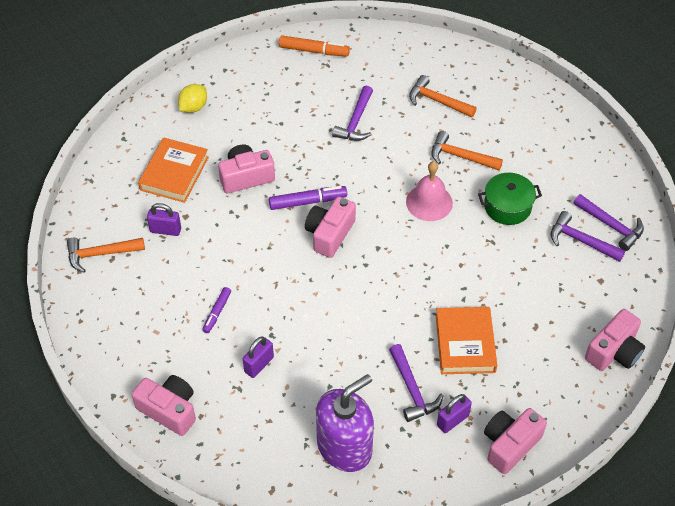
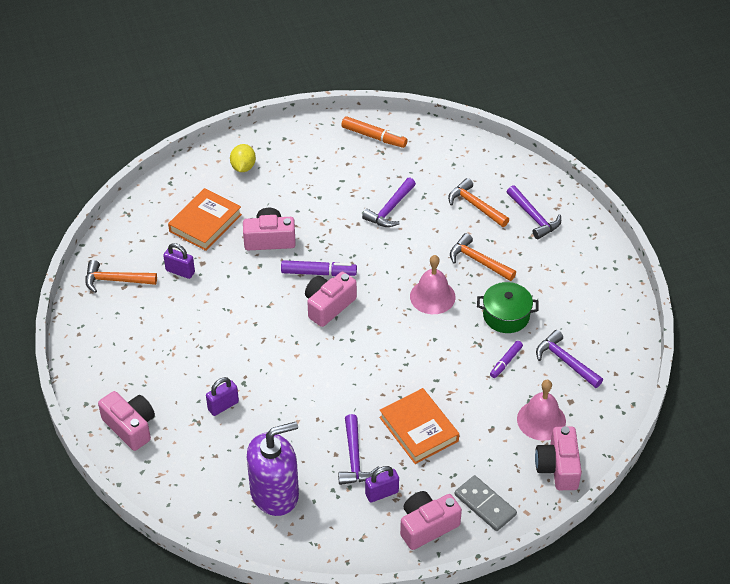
camera: 15 degrees right, 5 degrees down
yellow lemon [178,84,207,113] -> yellow lemon turned 45 degrees counterclockwise [230,144,256,172]
purple marker [202,287,231,333] -> purple marker moved to [490,341,523,378]
orange book [436,307,497,374] -> orange book turned 45 degrees counterclockwise [379,388,459,464]
purple hammer [574,194,644,251] -> purple hammer moved to [507,185,561,239]
pink camera [585,309,645,371] -> pink camera turned 120 degrees clockwise [535,426,582,490]
none -> grey domino [455,475,517,531]
none -> pink bell [517,380,566,441]

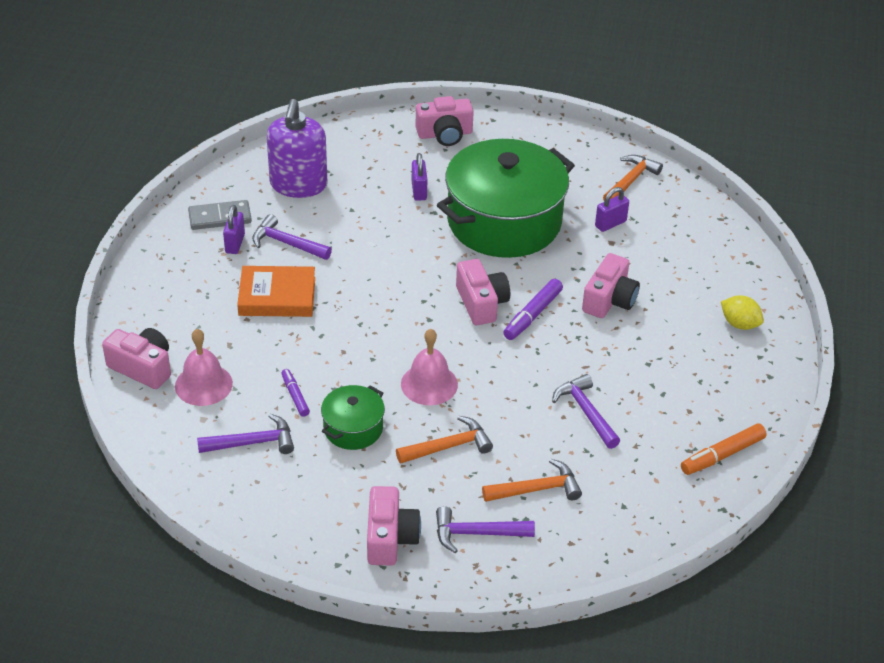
camera: 120 degrees right, 5 degrees down
orange book [168,188,242,251] -> none
pink camera [400,491,462,550] -> pink camera moved to [367,486,421,566]
grey domino [455,475,517,531] -> grey domino moved to [188,200,252,230]
none -> green pot [437,139,575,258]

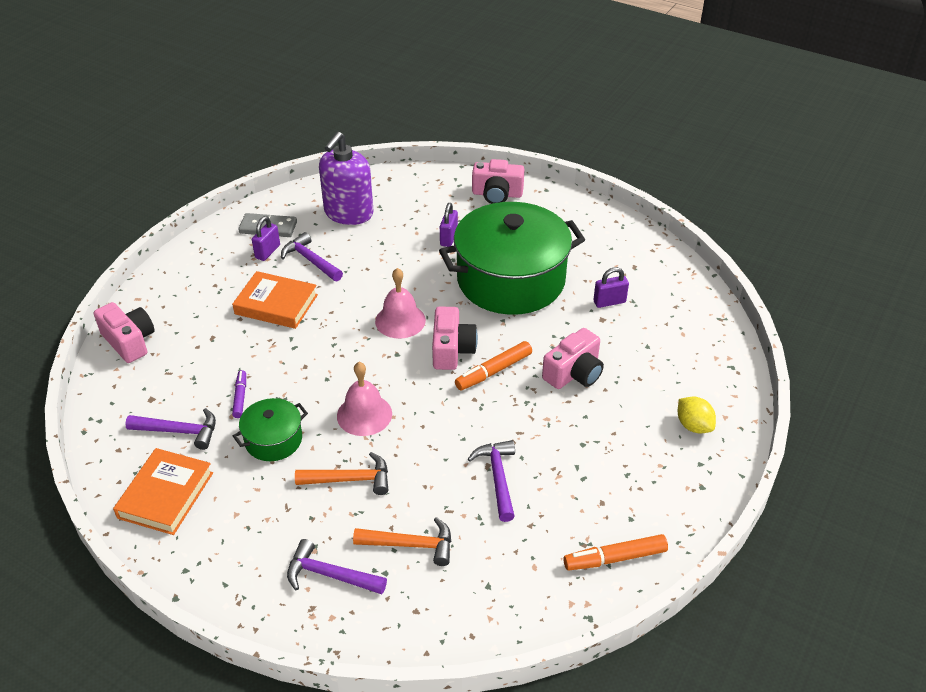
camera: 20 degrees right, 0 degrees up
pink bell [175,329,233,406] -> pink bell moved to [375,268,426,339]
pink camera [367,486,421,566] -> none
purple marker [503,279,563,340] -> orange marker [455,341,532,390]
orange hammer [603,155,663,200] -> none
none -> orange book [113,448,213,535]

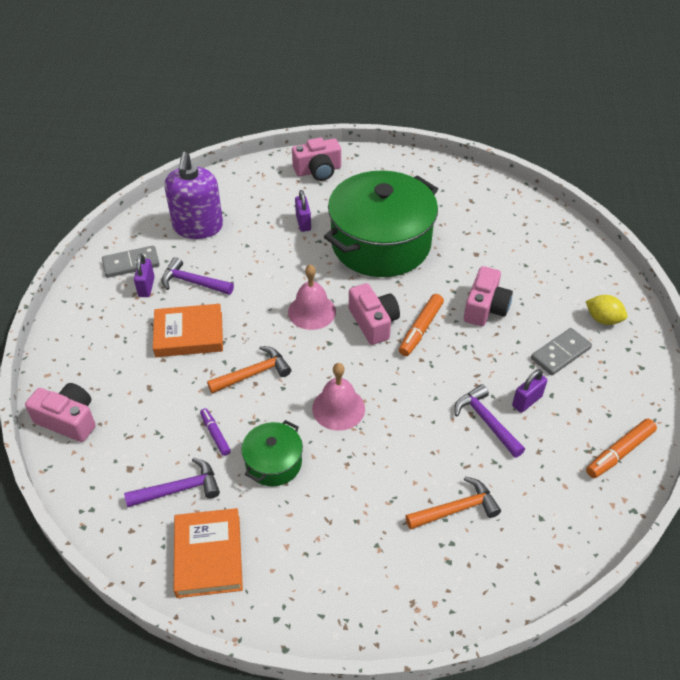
camera: 25 degrees left, 5 degrees up
purple hammer [287,539,387,594] -> none
orange hammer [295,452,388,495] -> orange hammer moved to [207,346,291,394]
purple padlock [593,267,629,308] -> purple padlock moved to [512,369,547,413]
none -> grey domino [531,328,592,375]

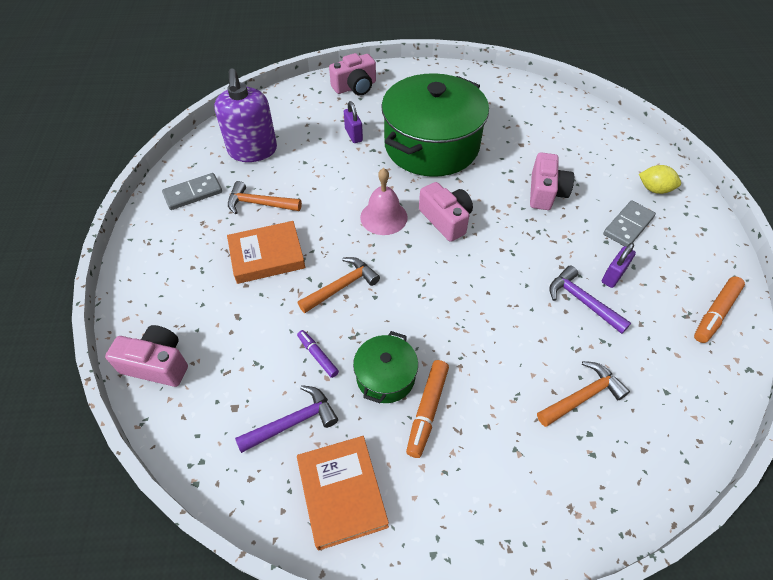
camera: 10 degrees left, 5 degrees up
purple padlock [134,254,155,297] -> none
purple hammer [162,257,234,295] -> orange hammer [228,181,302,214]
pink bell [312,363,365,431] -> none
orange marker [399,294,444,356] -> orange marker moved to [406,360,449,458]

